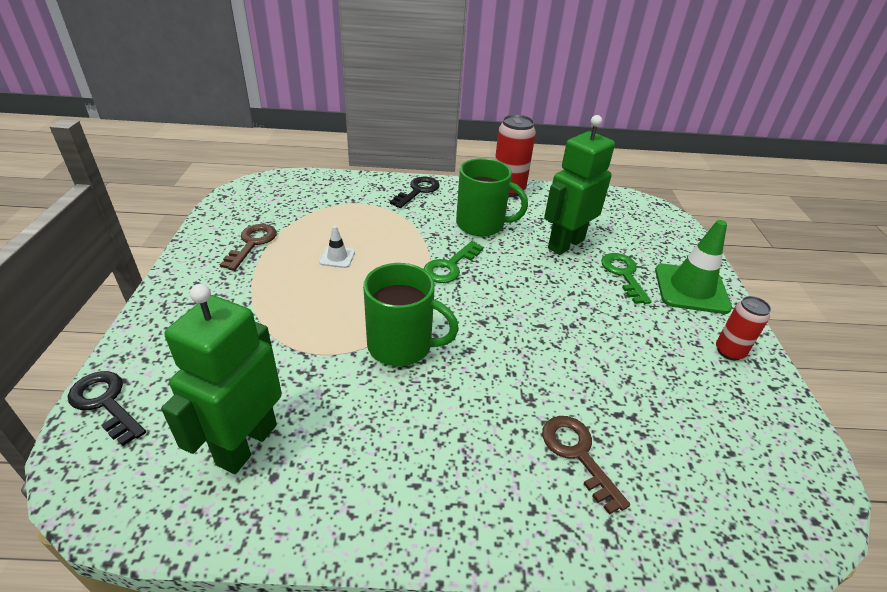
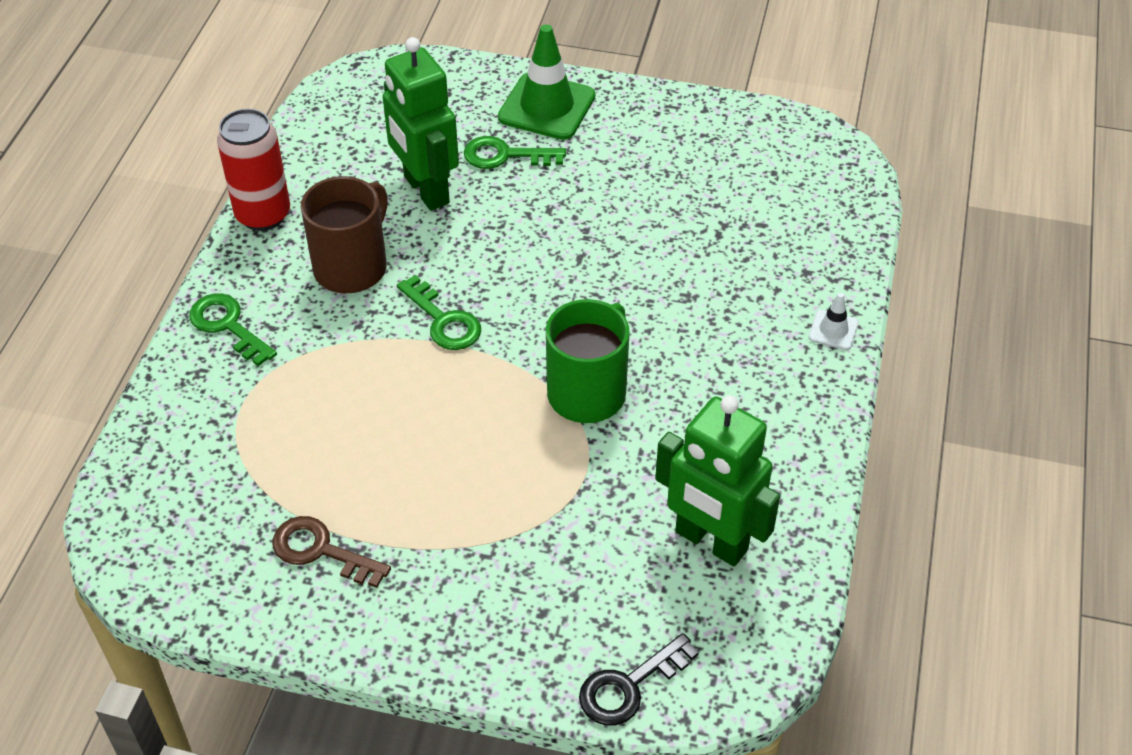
camera: 75 degrees left, 10 degrees up
white traffic cone [319,226,355,268] -> white traffic cone moved to [809,293,859,350]
black key [390,177,440,208] -> green key [189,293,277,366]
green mug [456,158,528,236] -> brown mug [301,176,388,293]
brown key [542,416,630,515] -> none
red can [716,296,771,360] -> none

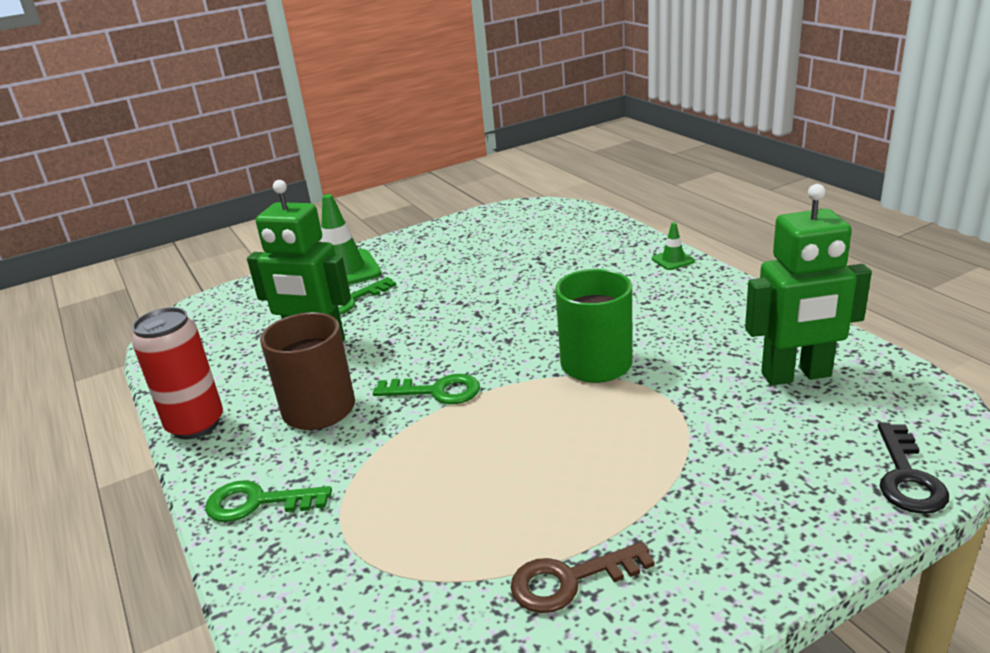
camera: 40 degrees left, 20 degrees down
white traffic cone [809,293,859,350] -> green traffic cone [652,222,695,270]

